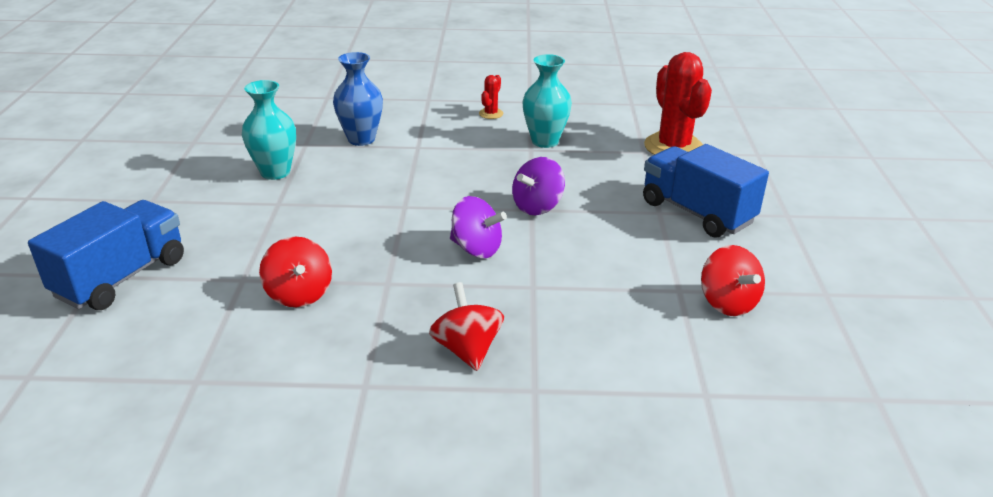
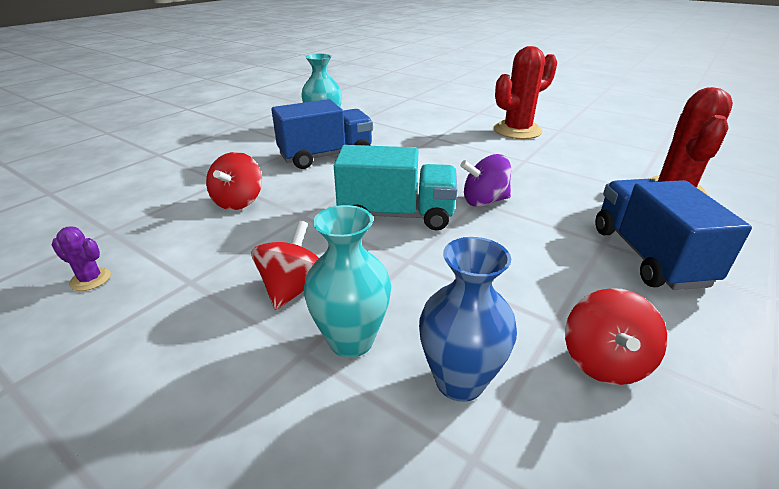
camera: 35 degrees right, 0 degrees up
blue truck [28,200,184,310] -> blue truck moved to [271,99,373,169]
blue vase [333,52,383,146] -> blue vase moved to [419,237,517,402]
purple spinning top [450,196,507,258] -> turquoise truck [334,145,458,230]
red cactus [479,75,503,119] -> red cactus [494,46,557,139], size x2.25
turquoise vase [522,54,572,148] -> turquoise vase moved to [304,205,391,358]
none -> purple cactus [52,227,111,291]

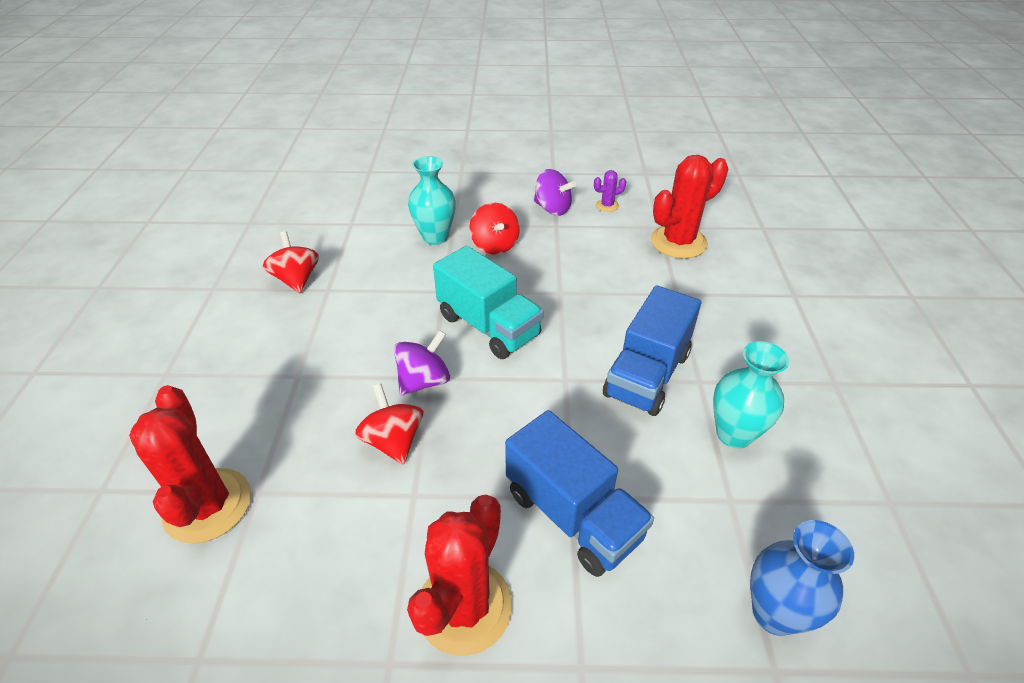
camera: 145 degrees right, 10 degrees up
red spinning top [206,152,262,210] -> red spinning top moved to [355,384,423,465]
turquoise truck [334,145,458,230] -> turquoise truck turned 105 degrees counterclockwise [433,246,544,359]
blue vase [419,237,517,402] -> blue vase moved to [750,520,854,636]
blue truck [595,179,752,290] -> blue truck moved to [505,410,654,577]
none -> purple spinning top [534,169,576,216]
none -> red cactus [651,155,728,259]

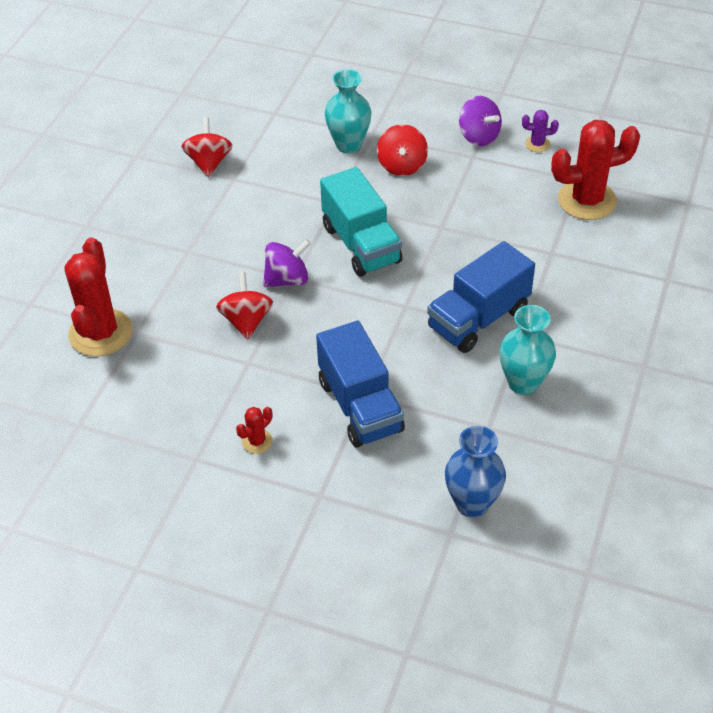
camera: 20 degrees right, 5 degrees up
red cactus [407,495,512,656] -> red cactus [236,407,273,454], size x0.44

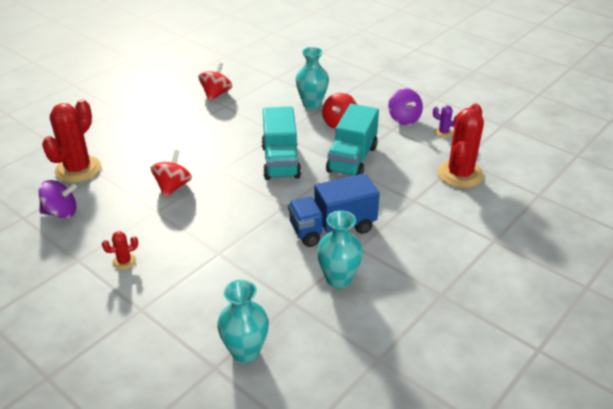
camera: 20 degrees right, 10 degrees down
purple spinning top [263,239,311,287] -> purple spinning top moved to [39,180,77,218]
blue truck [316,321,405,447] -> none
blue vase [445,426,506,518] -> turquoise vase [217,280,269,363]
red cactus [551,120,640,220] -> red cactus turned 75 degrees counterclockwise [437,104,484,188]
none -> turquoise truck [326,104,379,176]

